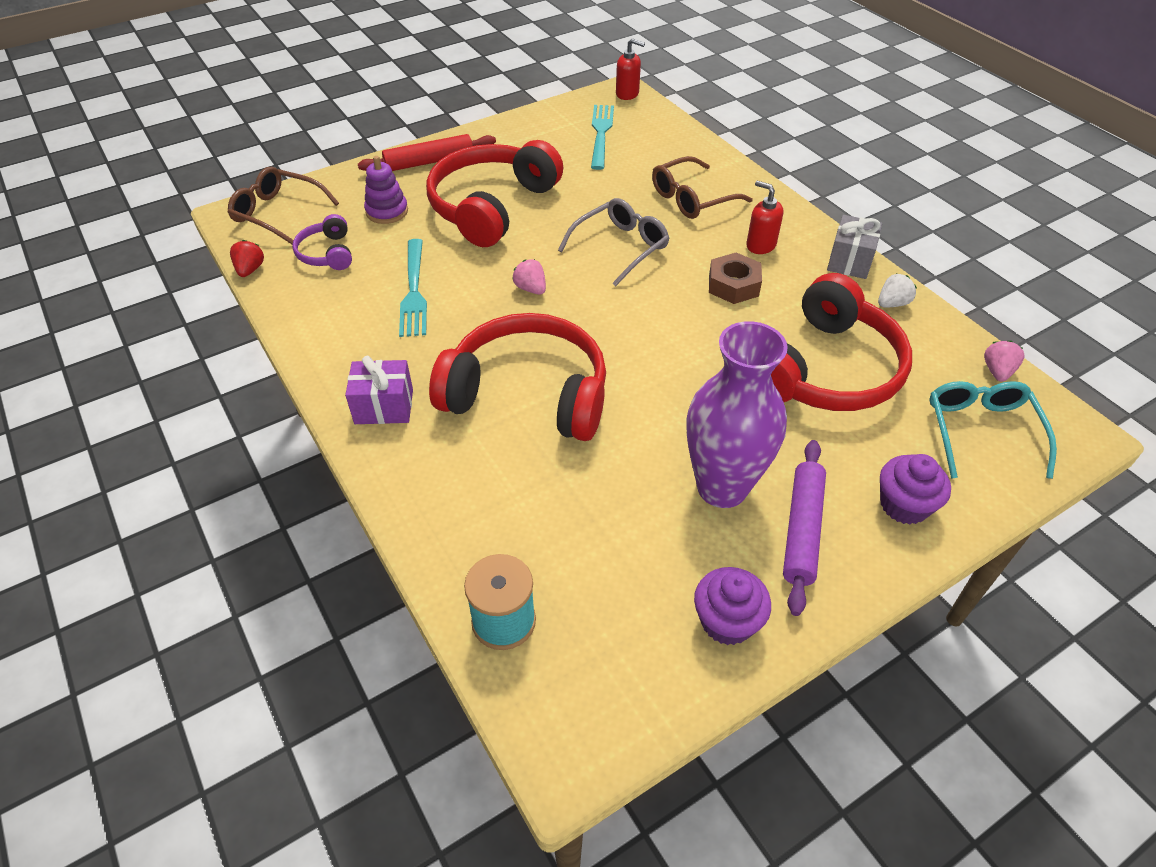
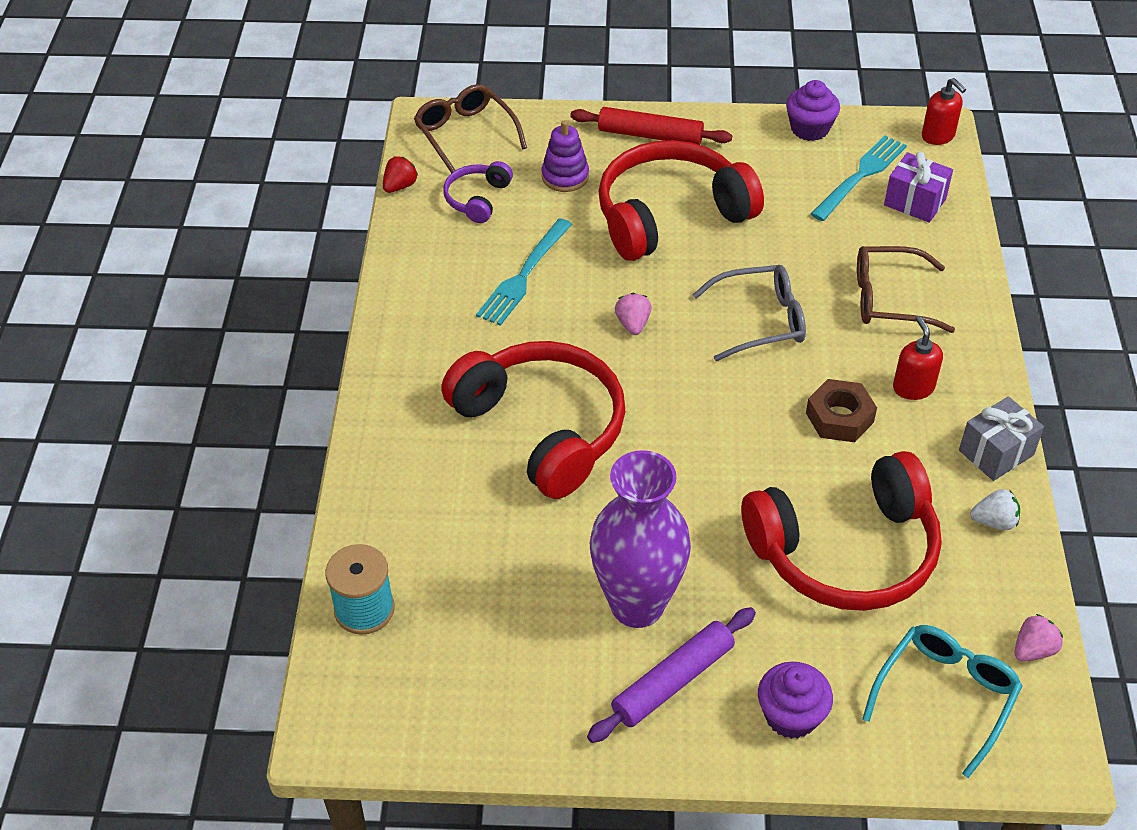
camera: 35 degrees right, 0 degrees up
purple gift [345,356,413,424] -> purple gift moved to [884,151,953,223]
purple cupcake [694,567,771,645] -> purple cupcake moved to [786,80,840,141]

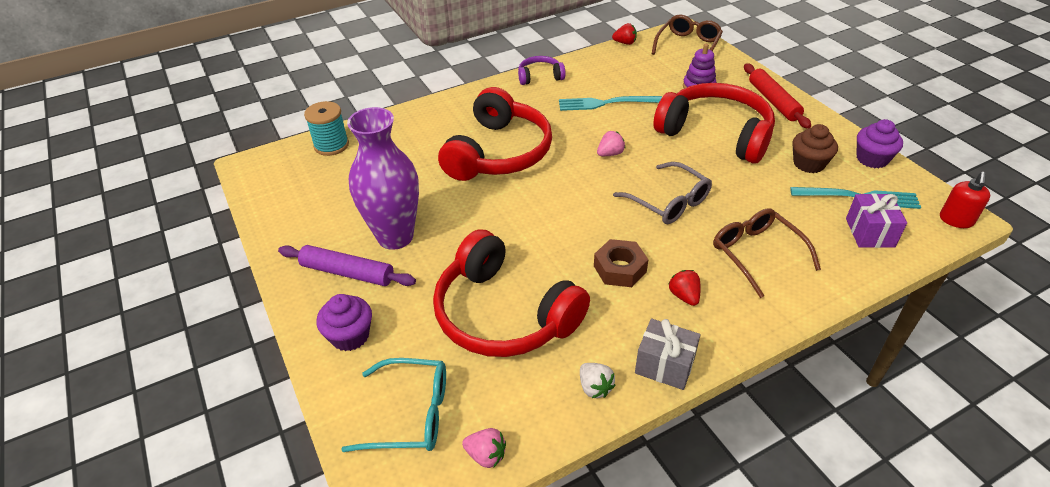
camera: 60 degrees right, 5 degrees down
purple headphones [443,161,513,223] -> purple headphones moved to [518,56,566,85]
red soap dispenser [893,316,943,400] -> red strawberry [669,270,701,306]
none -> brown cupcake [792,124,838,173]

